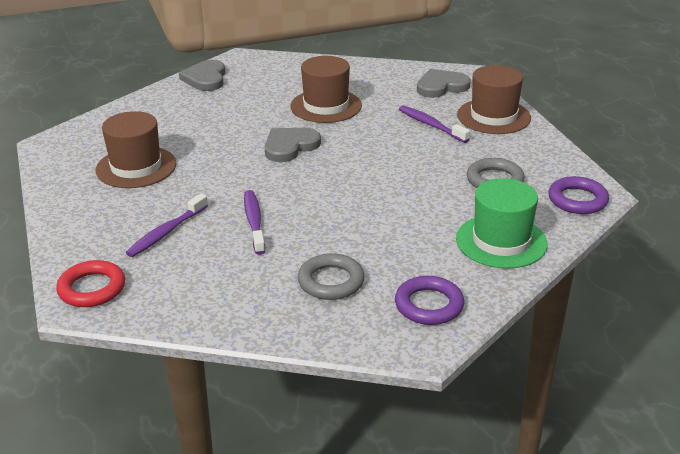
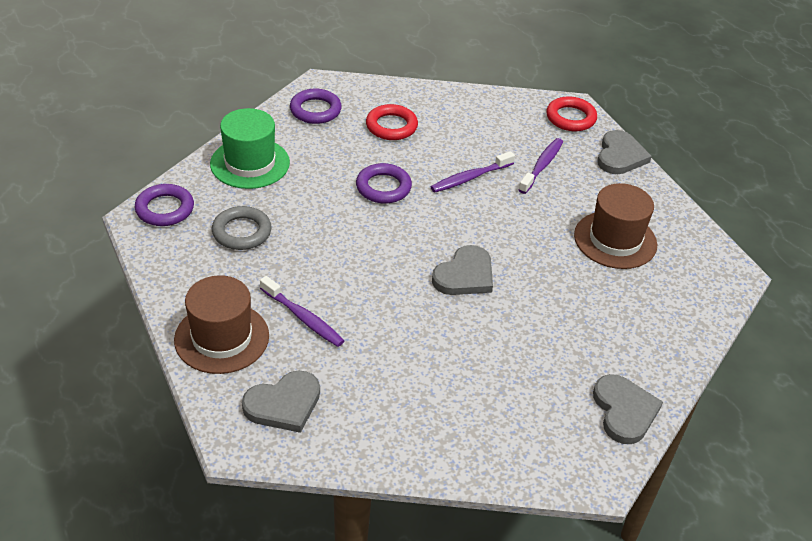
camera: 170 degrees right, 10 degrees up
purple toothbrush [244,190,265,255] -> purple toothbrush turned 75 degrees clockwise [431,151,515,193]
brown hat [290,56,362,123] -> none
grey ring [298,253,365,300] -> red ring [366,104,418,140]
none -> purple ring [356,163,412,204]
none -> grey heart [597,130,652,174]

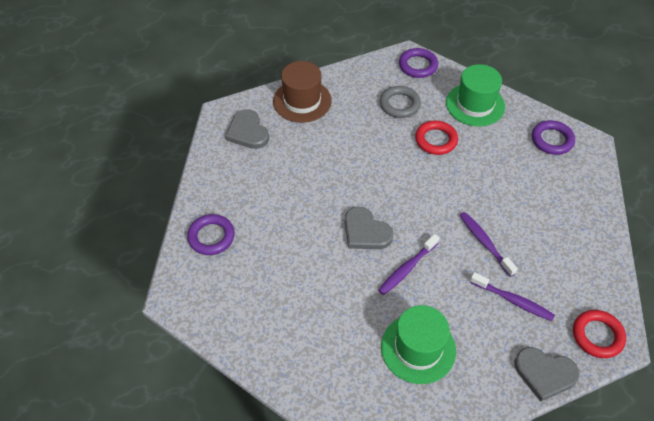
camera: 95 degrees right, 10 degrees up
purple toothbrush [260,276,344,347] -> purple toothbrush moved to [378,234,440,295]
purple ring [356,163,412,204] -> purple ring moved to [187,214,235,255]
red ring [366,104,418,140] -> red ring moved to [415,120,458,155]
brown hat [574,183,657,269] -> green hat [381,305,456,384]
grey heart [593,374,663,444] -> none

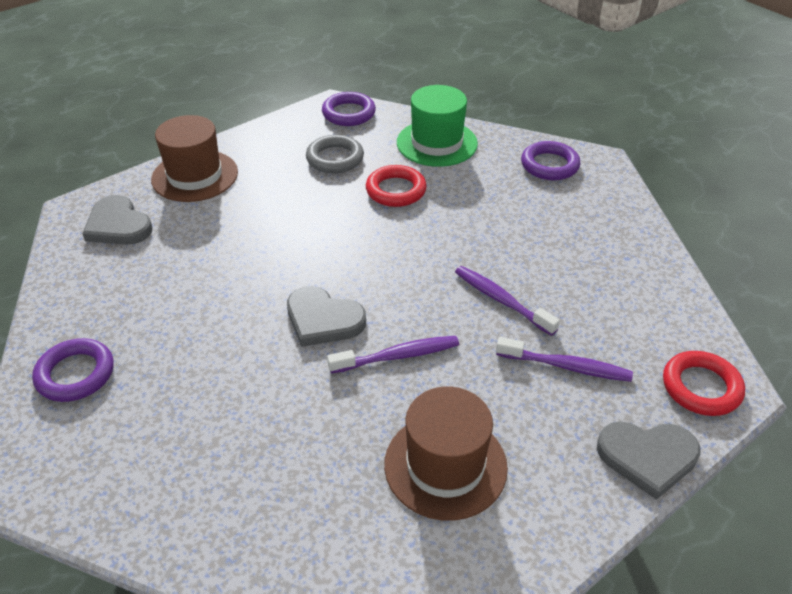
camera: 15 degrees left, 10 degrees down
purple toothbrush [378,234,440,295] -> purple toothbrush turned 135 degrees counterclockwise [327,336,459,373]
green hat [381,305,456,384] -> brown hat [384,387,508,521]

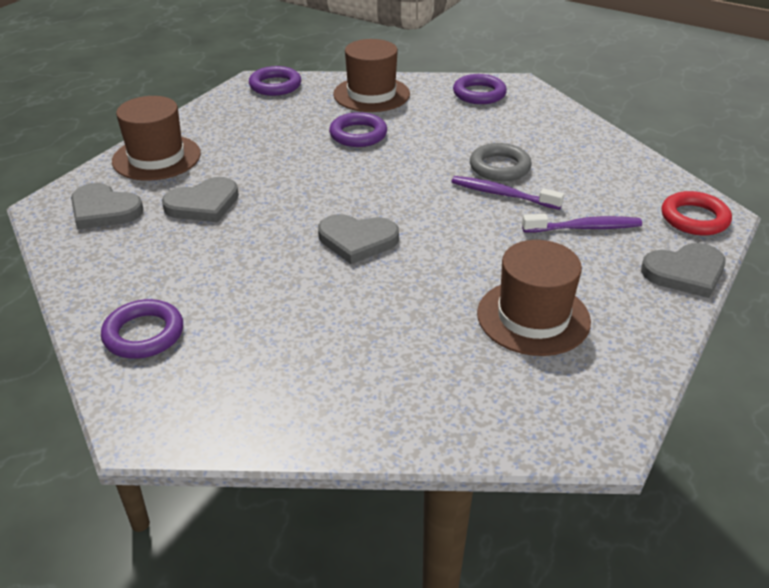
camera: 20 degrees left, 5 degrees down
grey ring [306,135,364,173] -> grey ring moved to [470,143,532,181]
purple toothbrush [327,336,459,373] -> none
red ring [366,165,427,207] -> purple ring [329,112,387,147]
green hat [397,85,478,167] -> brown hat [333,39,410,112]
none -> grey heart [162,177,239,222]

